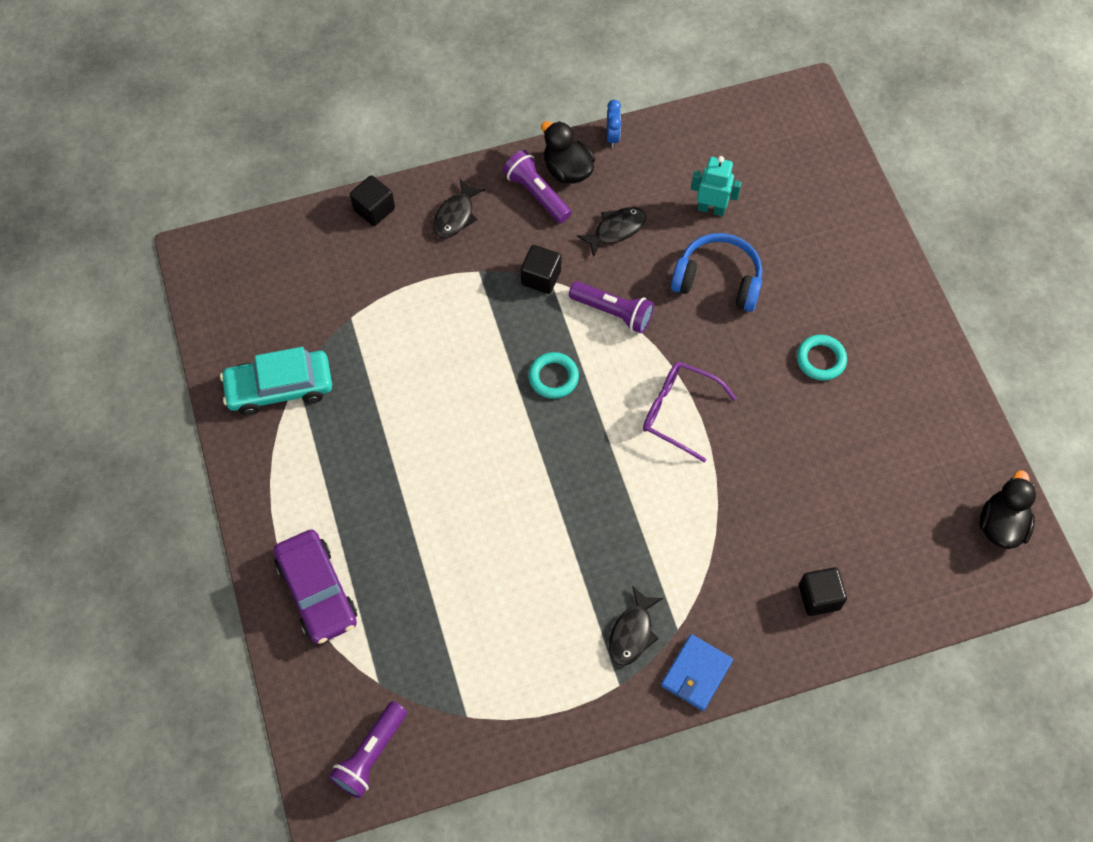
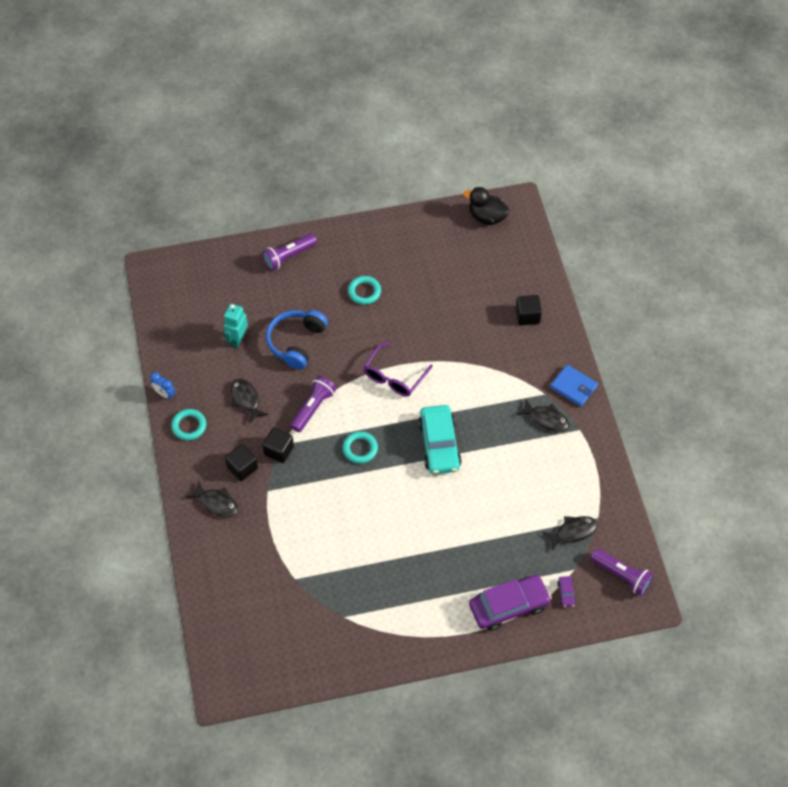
camera: 85 degrees left, 5 degrees down
turquoise car [220,347,332,415] -> turquoise car moved to [418,405,461,474]
black cube [350,175,395,226] -> black cube moved to [225,444,258,481]
purple flashlight [503,150,572,223] -> purple flashlight moved to [262,233,317,271]
black duck [541,121,595,184] -> turquoise ring [171,409,206,441]
blue clock [607,100,621,147] -> blue clock turned 150 degrees counterclockwise [150,372,175,400]
none -> black fish [543,516,597,550]
none -> purple car [557,576,576,607]

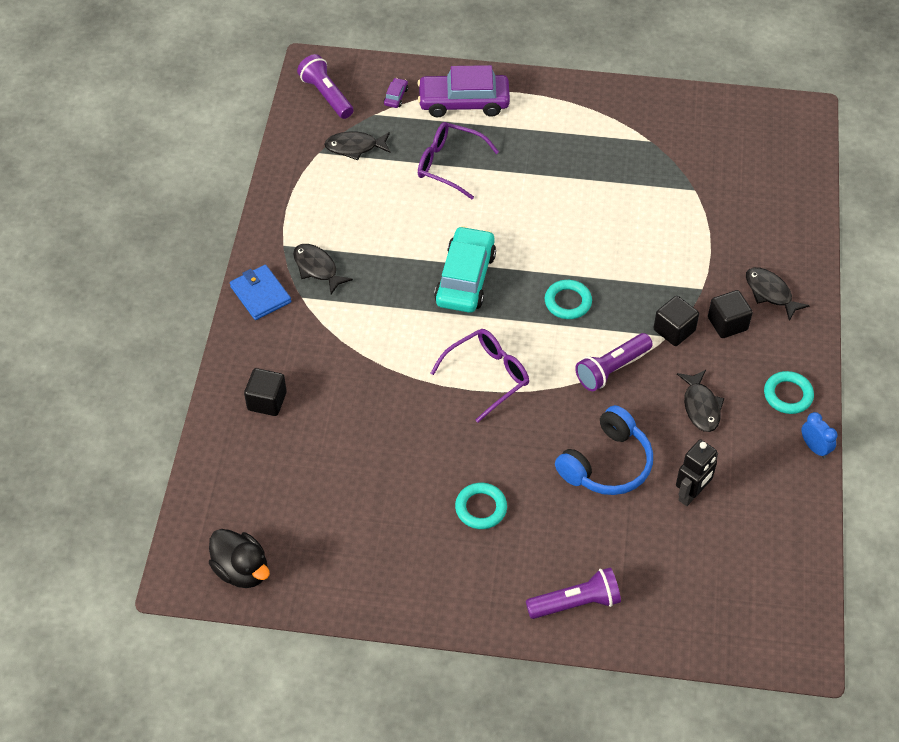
camera: 160 degrees left, 5 degrees down
turquoise robot [224,304,248,348] -> black robot [676,439,718,506]
none -> purple glasses [418,122,499,199]

